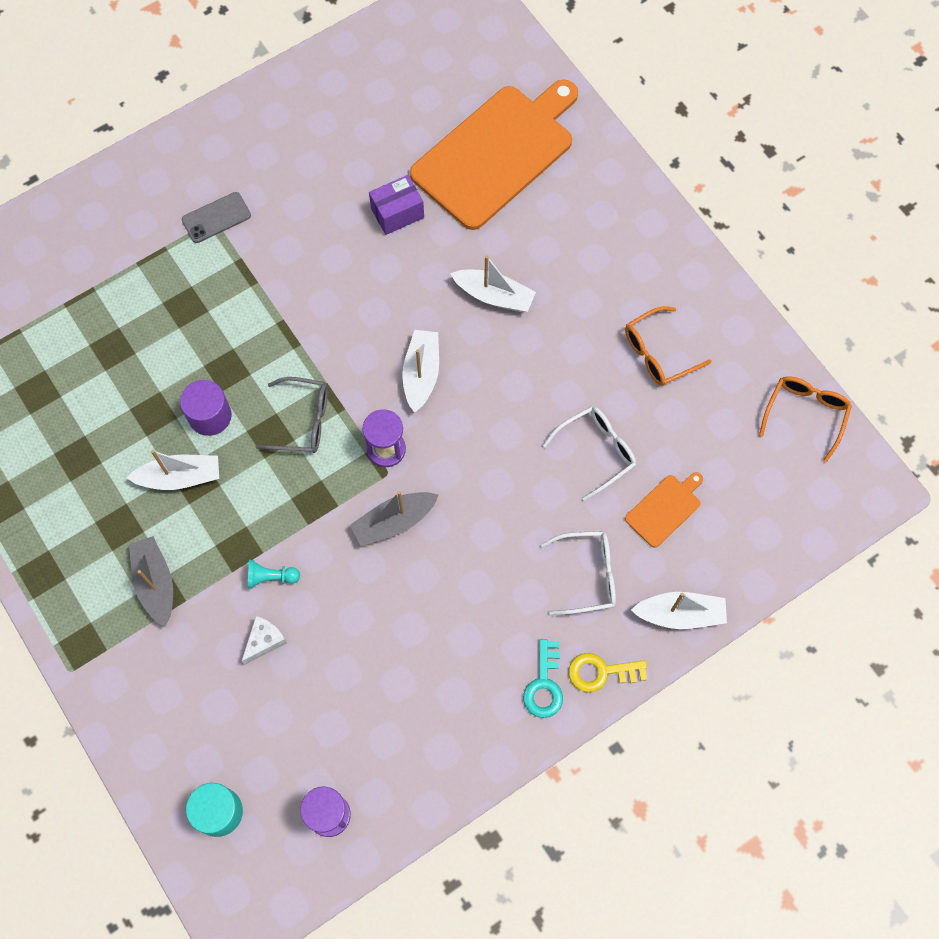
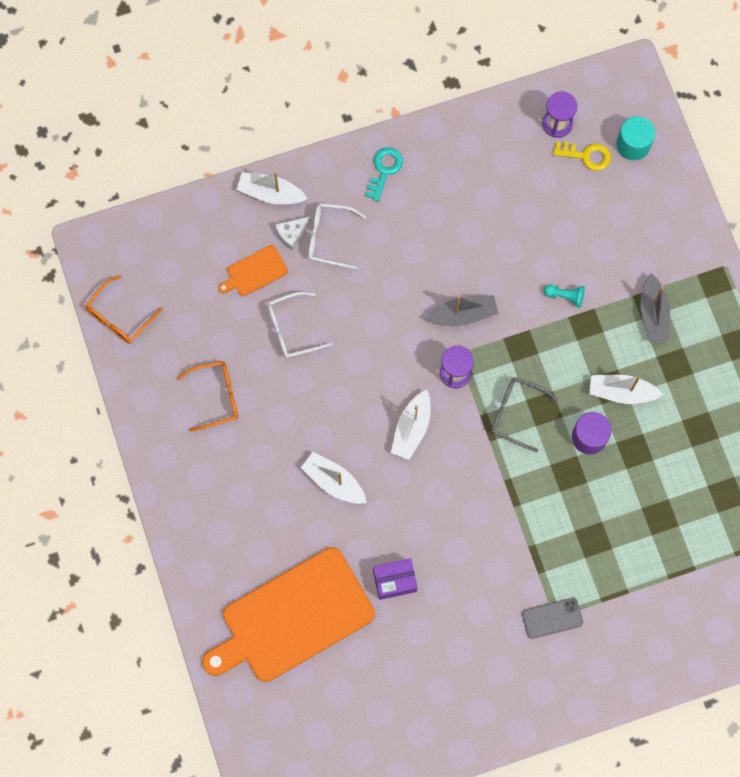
camera: 165 degrees left, 5 degrees up
white cheese [241,616,287,665] -> white cheese moved to [275,217,310,251]
yellow key [569,653,647,692] -> yellow key moved to [553,141,611,171]

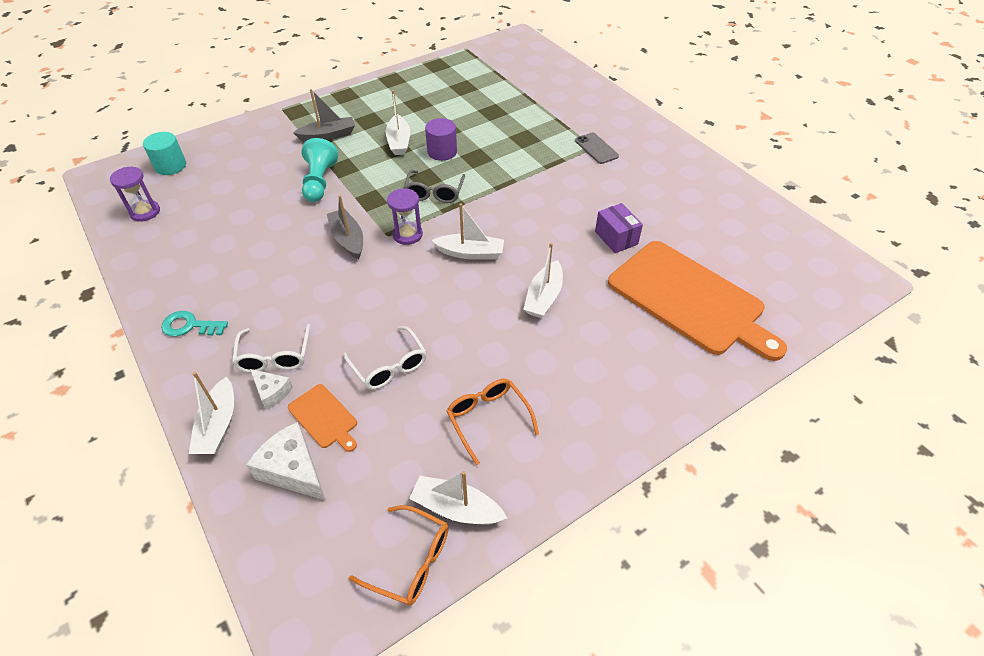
camera: 105 degrees left, 25 degrees down
turquoise pawn [544,284,585,308] -> turquoise pawn [302,138,338,202], size x1.81
yellow key [553,141,611,171] -> none
none -> white cheese [246,422,326,500]
none -> white boat [409,471,507,525]

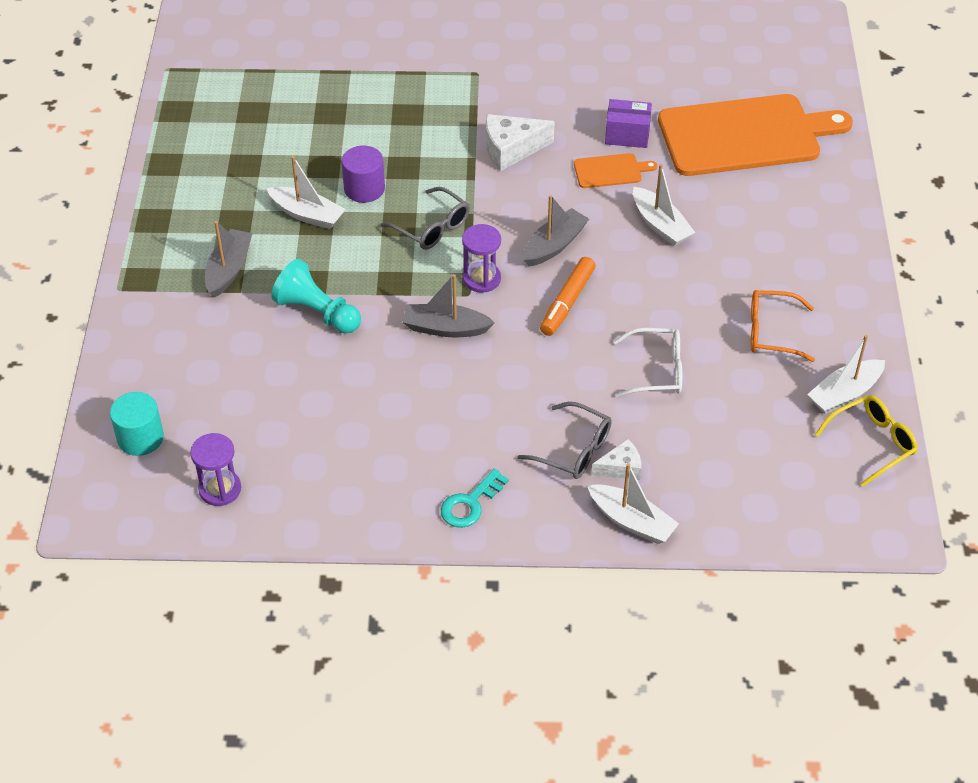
camera: 55 degrees left, 0 degrees up
white glasses [232,324,310,373] -> grey glasses [517,402,612,479]
white cheese [246,422,326,500] -> white cheese moved to [486,114,555,171]
orange cutting board [288,384,357,452] -> orange cutting board moved to [574,153,657,188]
orange glasses [349,505,449,606] -> yellow glasses [815,395,918,487]
white boat [431,203,504,260] -> grey boat [523,195,589,267]
grey phone [575,132,619,164] -> none
none -> orange marker [540,257,596,336]

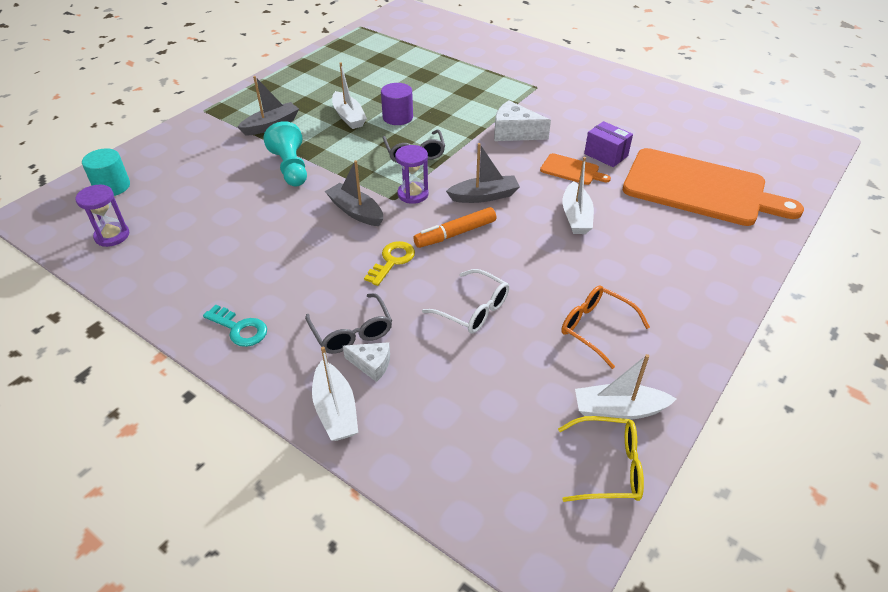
camera: 35 degrees right, 5 degrees down
turquoise key [441,469,509,528] -> turquoise key turned 135 degrees counterclockwise [203,305,267,347]
none -> yellow key [364,241,415,286]

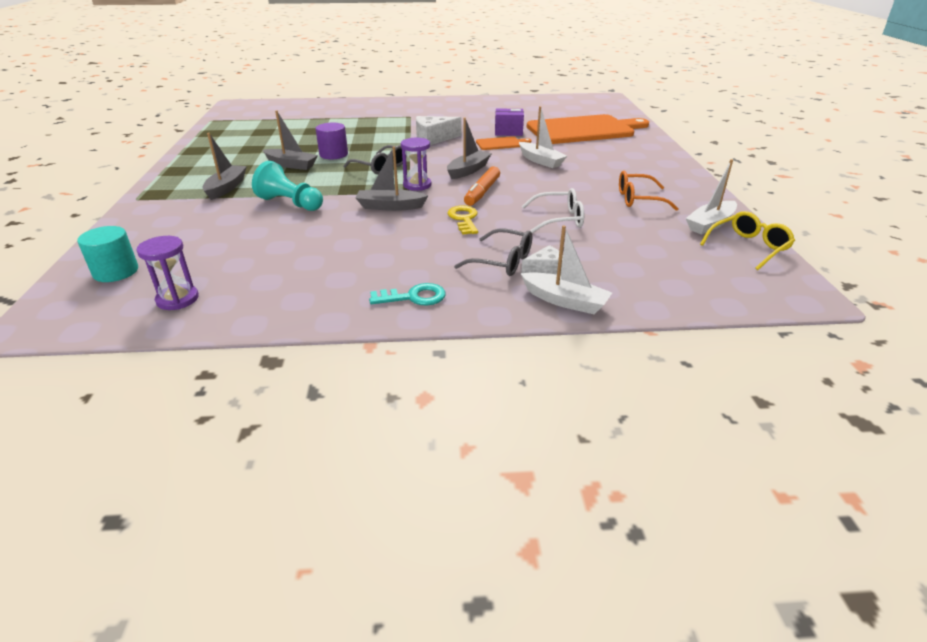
camera: 40 degrees left, 10 degrees down
white boat [332,62,367,129] -> grey boat [263,110,318,170]

